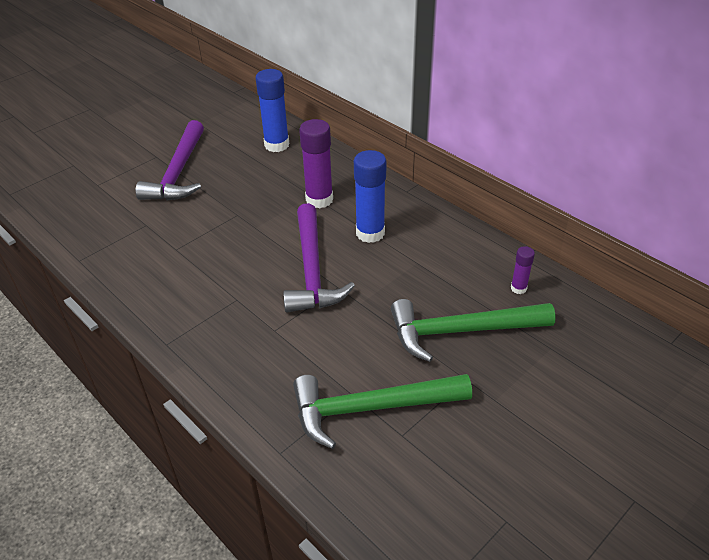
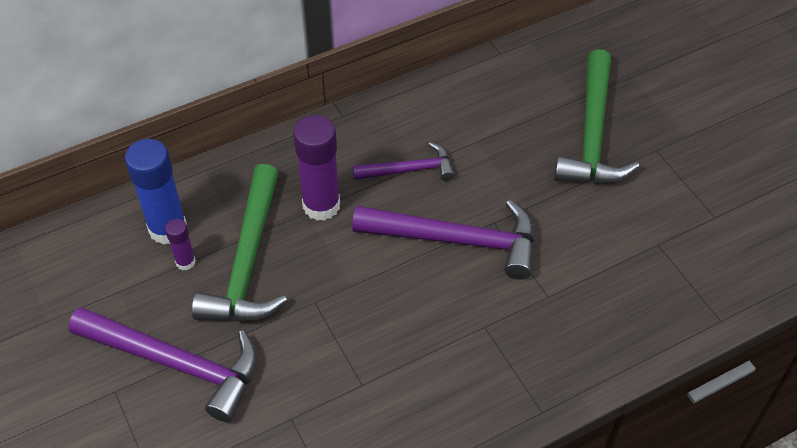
camera: 75 degrees left, 10 degrees up
green hammer [293,374,472,449] -> green hammer moved to [192,164,287,321]
blue glue stick [354,150,387,243] -> purple hammer [353,142,455,181]
purple glue stick [511,246,535,294] -> purple glue stick moved to [165,219,196,270]

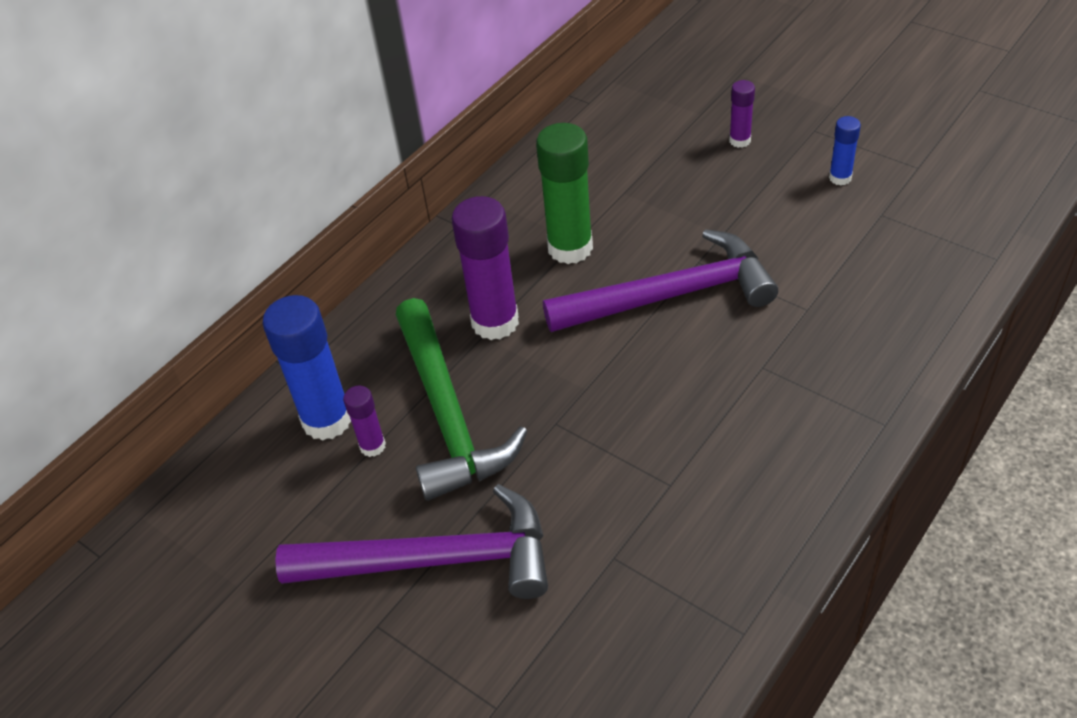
camera: 20 degrees left, 5 degrees down
purple hammer [353,142,455,181] -> green glue stick [536,123,593,264]
green hammer [554,49,639,184] -> purple glue stick [729,80,755,148]
none -> blue glue stick [829,116,861,185]

